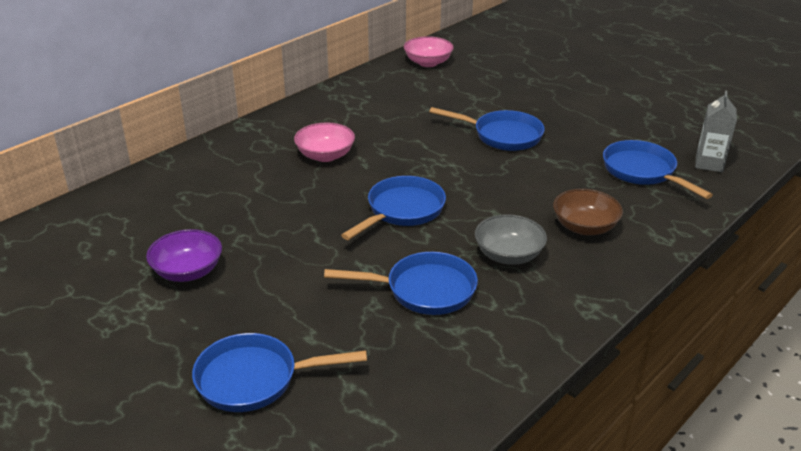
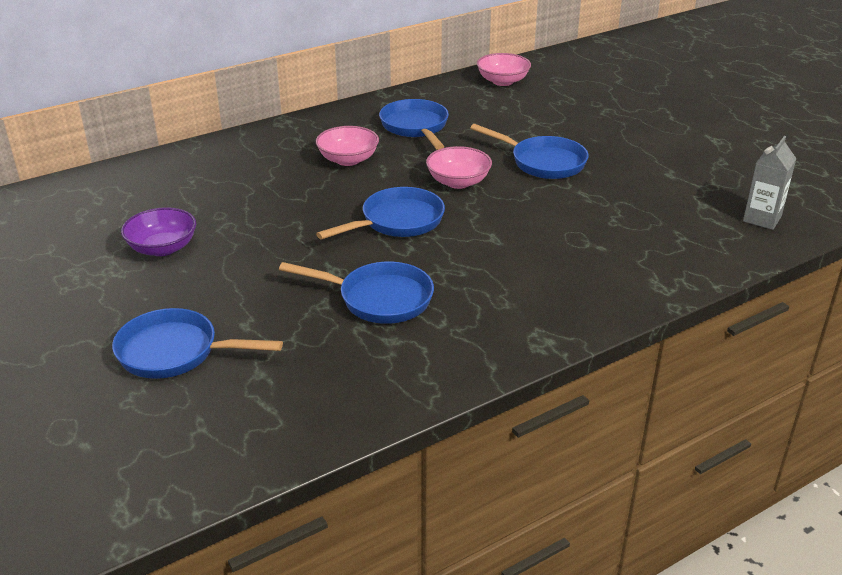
camera: 15 degrees right, 0 degrees up
grey bowl [475,214,547,265] -> none
brown bowl [553,189,623,235] -> none
blue pan [603,140,713,199] -> blue pan moved to [379,99,449,150]
none -> pink bowl [426,146,492,189]

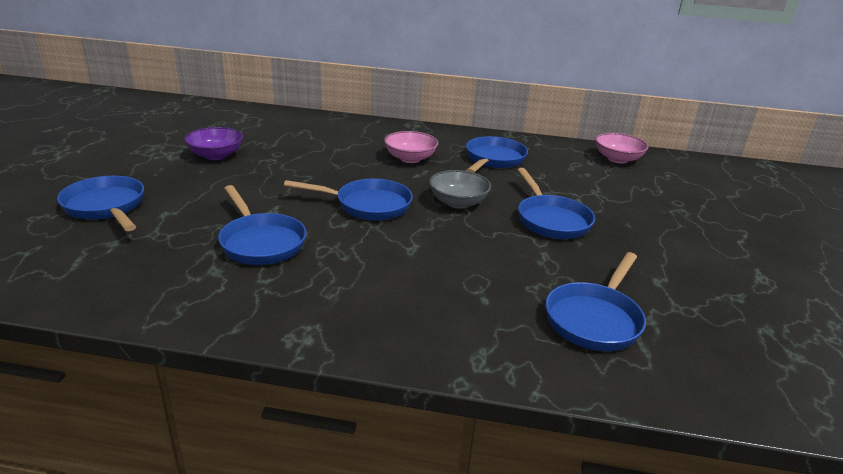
camera: 40 degrees right, 5 degrees down
pink bowl [426,146,492,189] -> grey bowl [429,170,491,209]
grey carton [743,136,796,230] -> none
none -> blue pan [545,252,646,351]

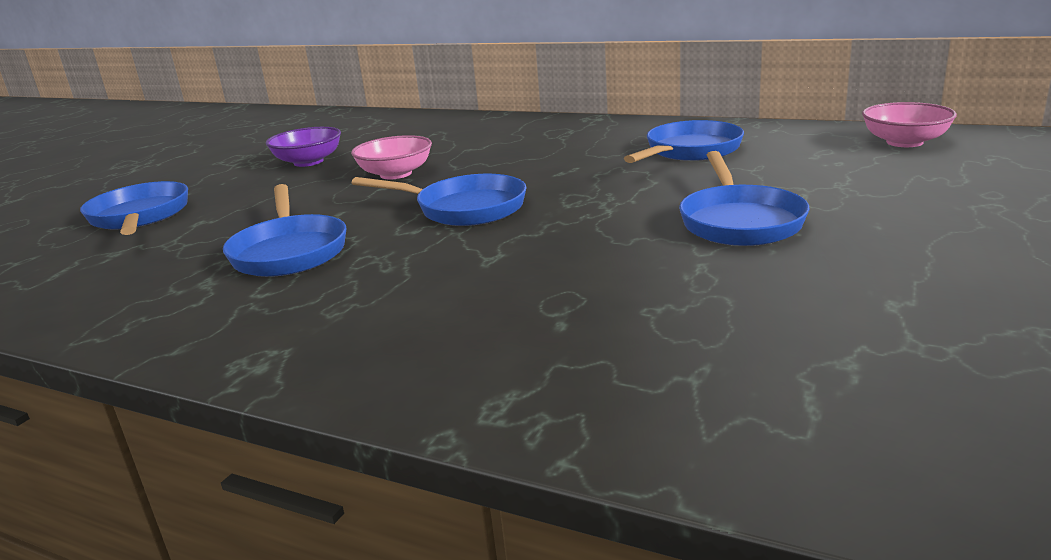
camera: 20 degrees right, 5 degrees down
pink bowl [384,131,438,163] -> pink bowl moved to [351,135,432,179]
grey bowl [429,170,491,209] -> none
blue pan [545,252,646,351] -> none

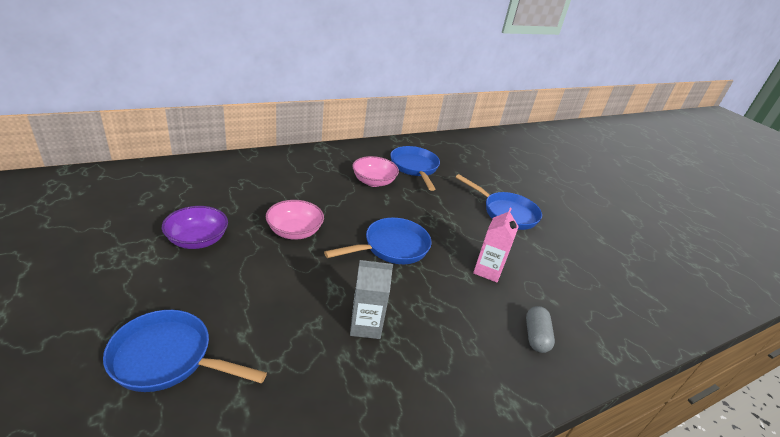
camera: 60 degrees left, 10 degrees up
blue pan [223,184,346,277] -> grey carton [350,260,393,339]
pink bowl [862,102,957,147] -> pink bowl moved to [352,156,399,187]
none -> pink carton [473,208,519,282]
none -> grey capsule [526,306,555,353]

